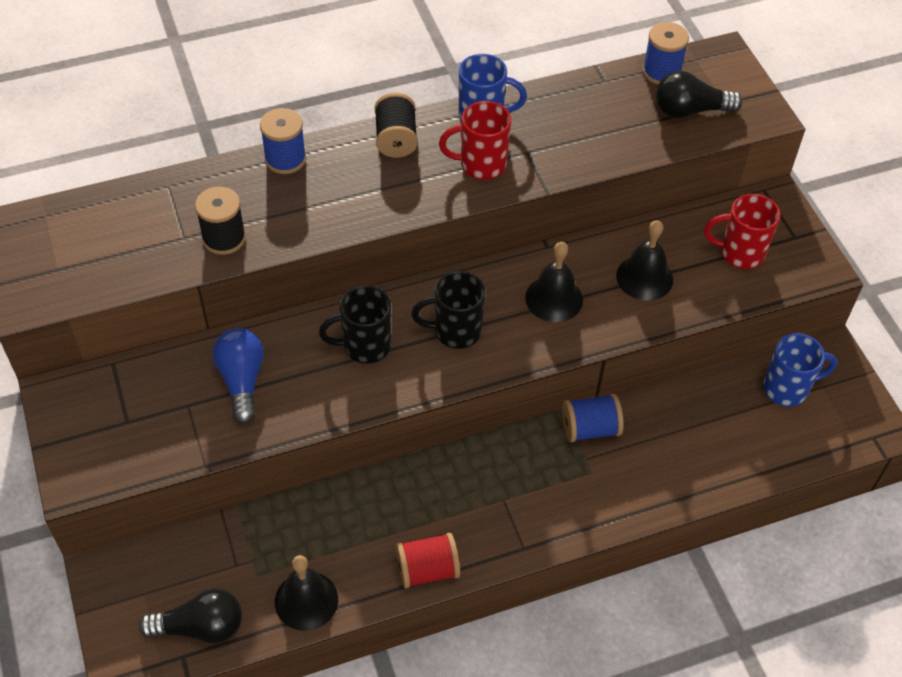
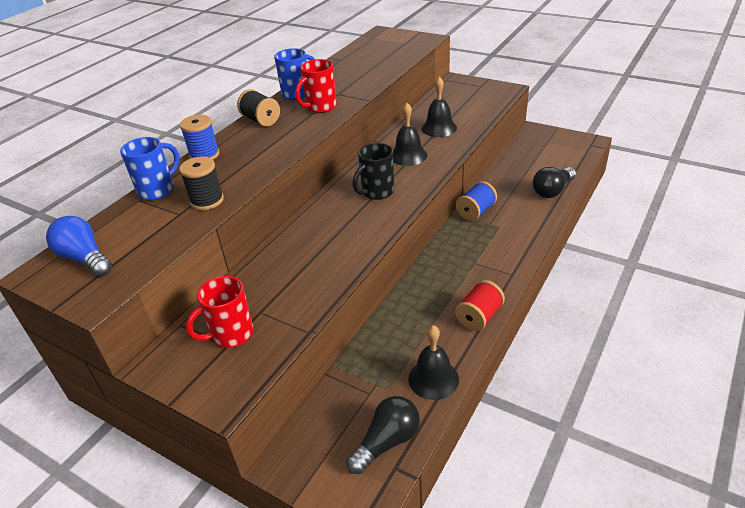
camera: 35 degrees left, 15 degrees down
blue light bulb [213,328,264,424] -> blue light bulb moved to [46,216,112,277]
black mug [319,285,391,364] -> none
blue spool [642,22,689,84] -> none
black light bulb [656,71,743,118] -> black light bulb moved to [533,167,576,198]
red mug [704,194,781,269] -> red mug moved to [186,276,254,348]
blue mug [763,333,838,407] -> blue mug moved to [120,137,180,200]

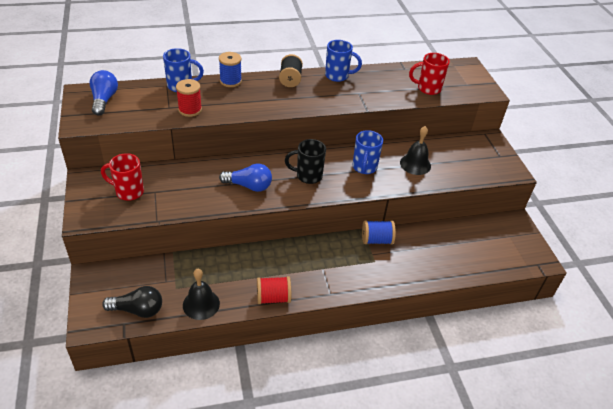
camera: 40 degrees right, 5 degrees up
black spool [179,156,224,210] -> red spool [176,79,202,117]
red mug [295,59,337,113] -> red mug moved to [409,53,450,95]
black bell [393,103,427,166] -> blue mug [353,130,383,174]
black light bulb [533,167,576,198] -> none
none -> blue light bulb [219,163,272,192]

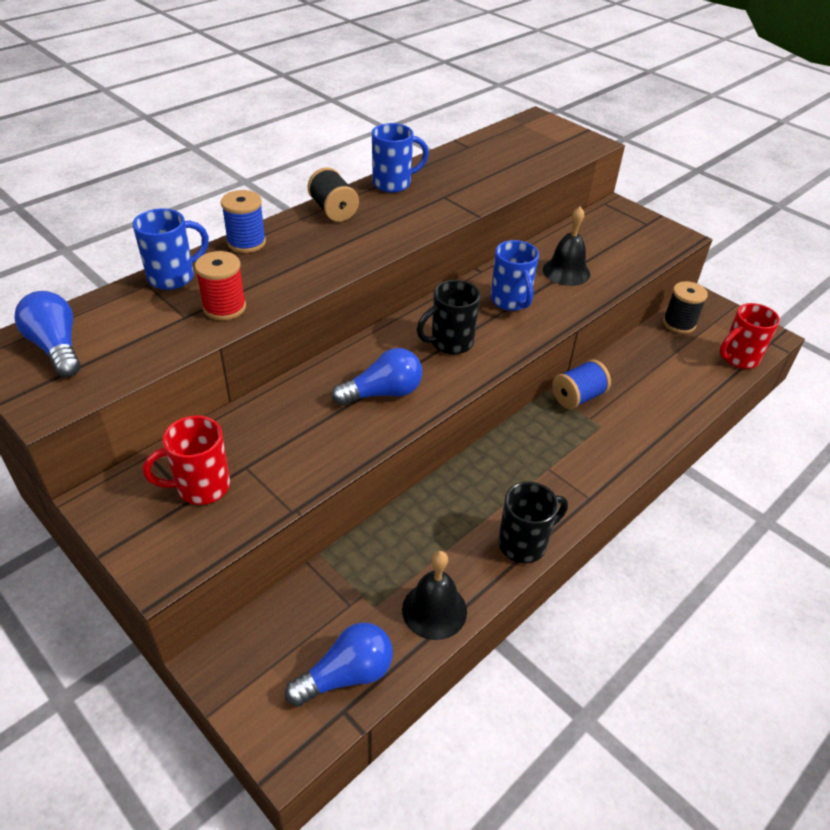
camera: 30 degrees left, 0 degrees up
black light bulb [102,286,162,318] -> blue light bulb [285,622,393,707]
red spool [257,276,291,304] -> black mug [498,482,568,563]
red mug [409,53,450,95] -> red mug moved to [719,303,780,369]
none -> black spool [663,281,708,334]

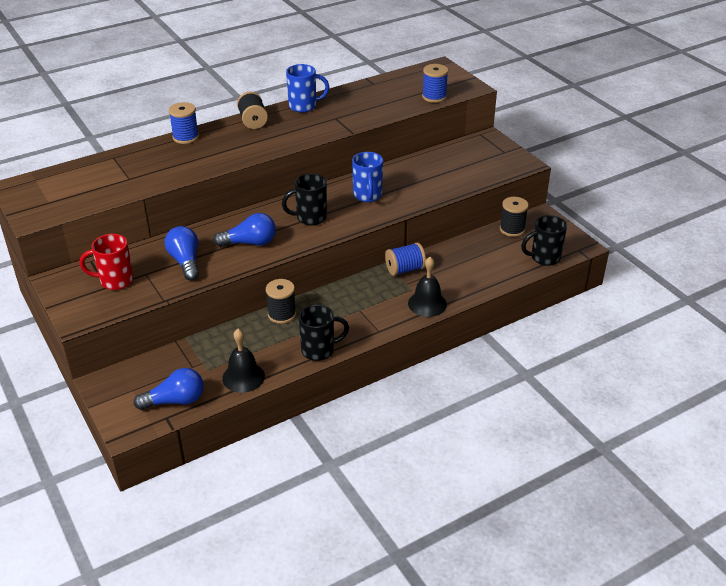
camera: 15 degrees right, 5 degrees down
blue light bulb [14,291,80,377] -> blue light bulb moved to [165,226,199,280]
blue mug [133,208,209,290] -> none
red spool [195,251,246,320] -> none
black bell [543,206,590,286] -> black bell moved to [408,257,447,317]
red mug [719,303,780,369] -> black mug [521,215,567,266]
none -> black spool [266,279,296,324]
none -> blue spool [422,64,448,103]

